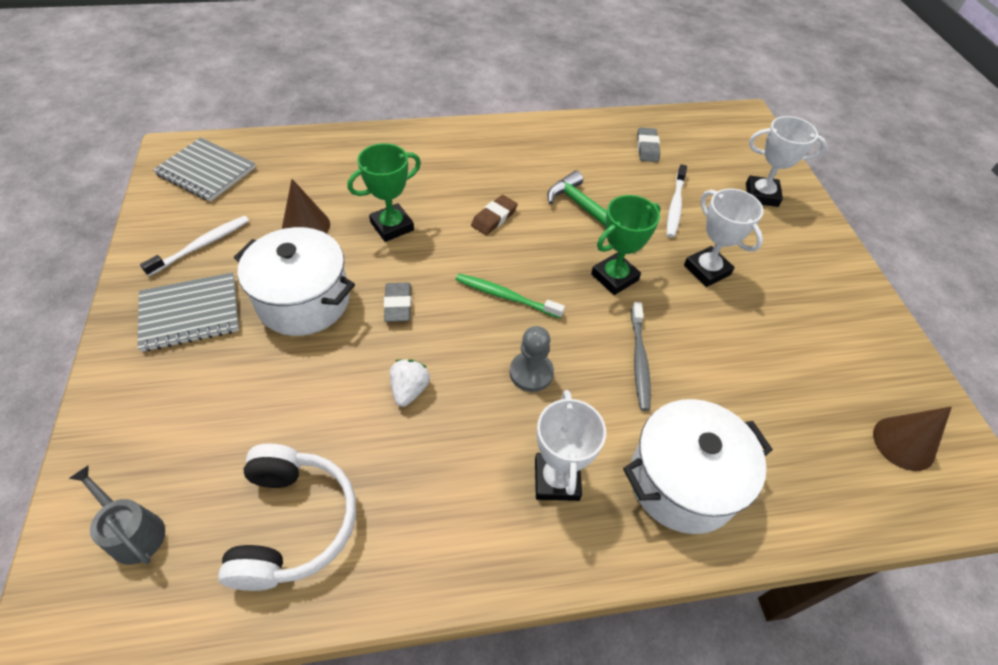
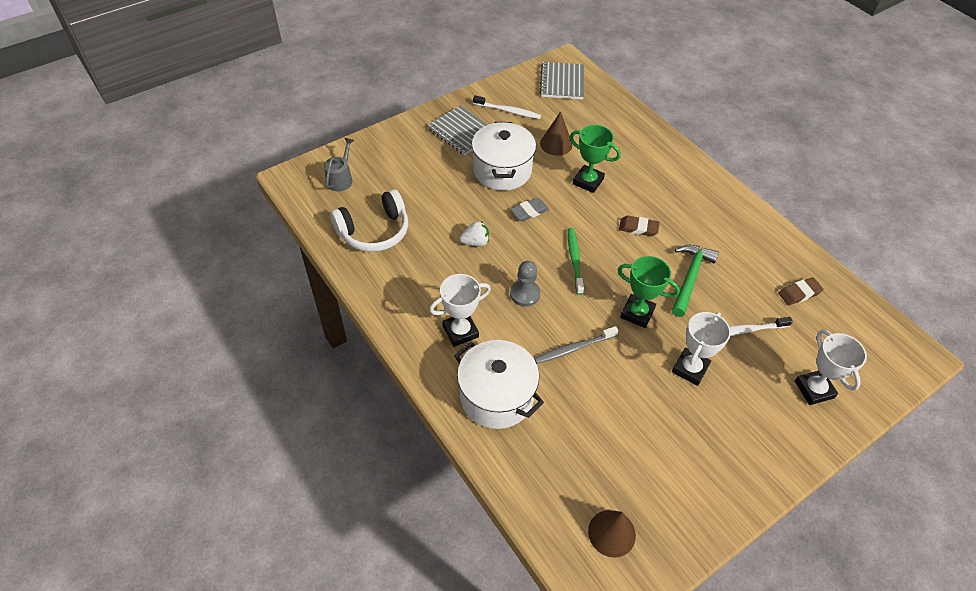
camera: 65 degrees right, 0 degrees up
grey eraser [637,127,660,162] -> brown eraser [779,277,824,305]

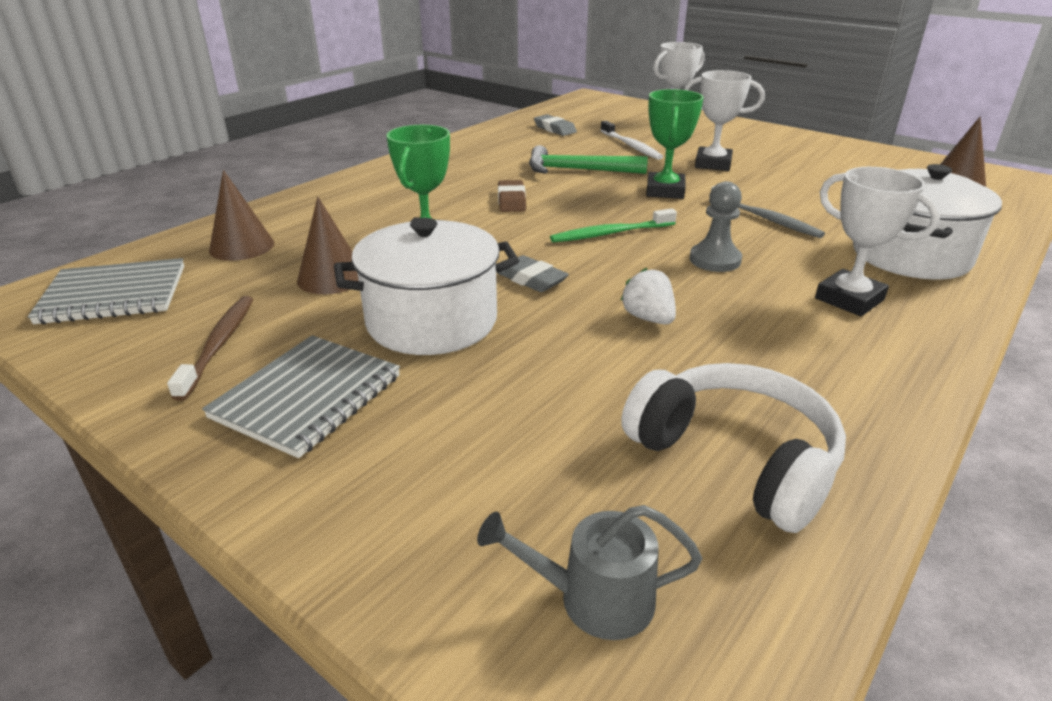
camera: 105 degrees left, 20 degrees down
white toothbrush [473,95,541,119] -> brown toothbrush [167,296,253,401]
brown eraser [779,277,824,305] -> grey eraser [534,114,577,136]
none -> brown cone [209,170,274,261]

